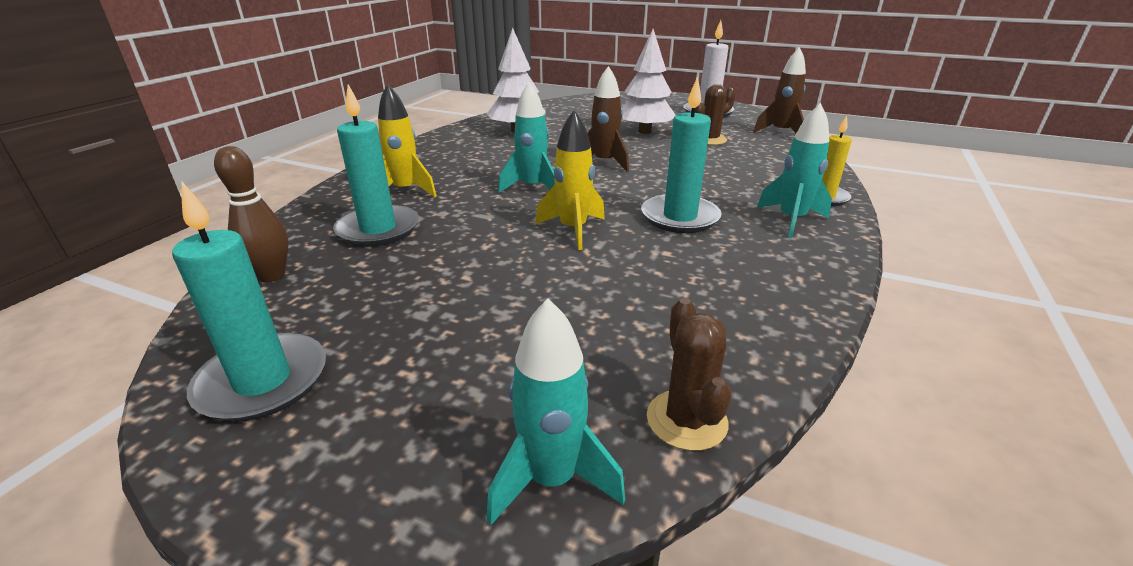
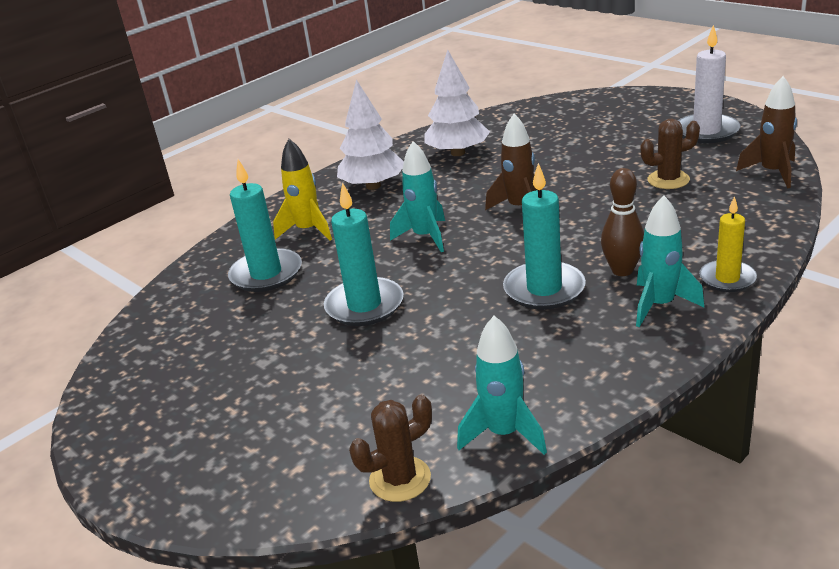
camera: 25 degrees right, 0 degrees up
turquoise candle [172,182,326,422] -> turquoise candle moved to [324,182,404,326]
brown bowling pin [214,146,289,282] -> brown bowling pin moved to [601,168,644,276]
turquoise rocket [487,299,625,525] -> turquoise rocket moved to [457,316,547,455]
yellow rocket [536,110,605,250] -> none
white tree [622,29,676,134] -> white tree moved to [337,80,404,190]
brown cactus [647,298,731,451] -> brown cactus turned 45 degrees clockwise [349,395,432,502]

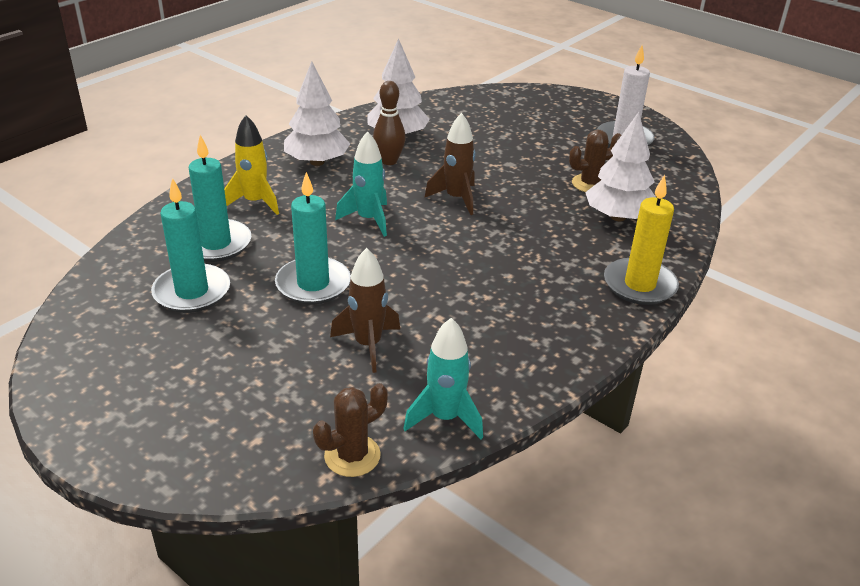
camera: 10 degrees left, 5 degrees up
turquoise candle [503,163,586,310] -> turquoise candle moved to [151,178,230,313]
brown bowling pin [601,168,644,276] -> brown bowling pin moved to [373,81,406,165]
turquoise rocket [636,195,704,327] -> none
yellow candle [699,196,757,292] -> yellow candle [604,175,679,305], size x1.53
brown rocket [736,76,797,189] -> brown rocket moved to [330,248,400,373]
none -> white tree [585,112,656,221]

